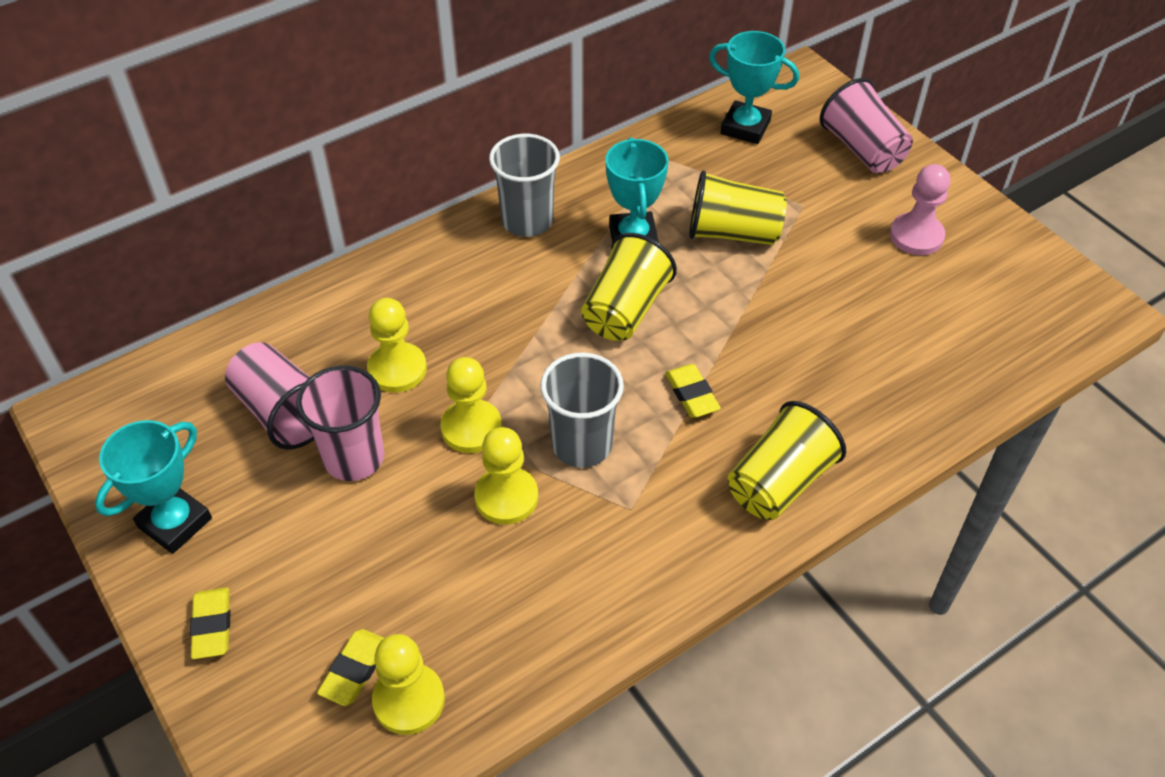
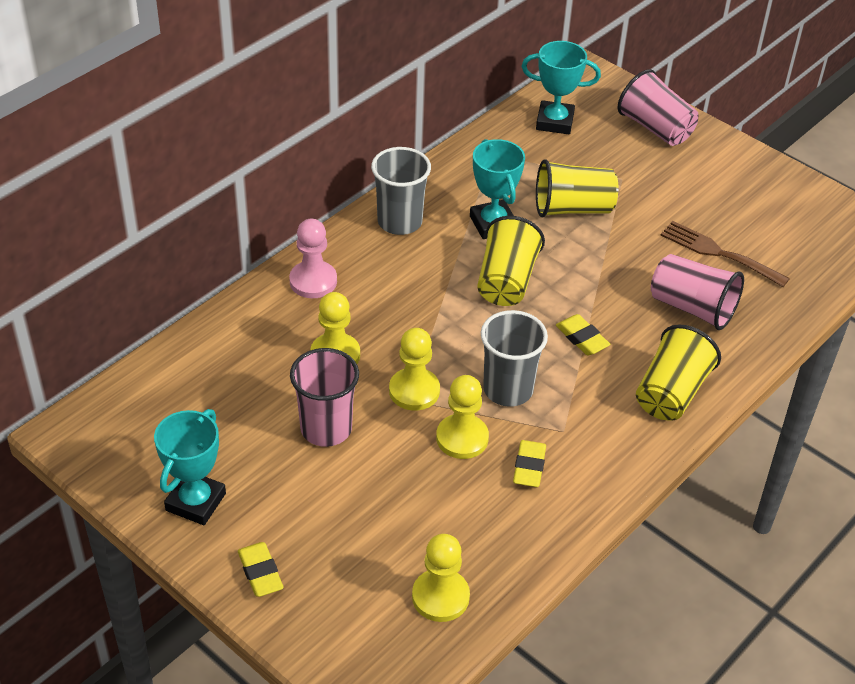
camera: 15 degrees left, 5 degrees down
pink cup [225,342,314,450] -> pink cup moved to [651,254,744,330]
yellow eraser [317,629,384,706] -> yellow eraser moved to [513,440,546,487]
pink pawn [890,164,951,255] -> pink pawn moved to [289,219,337,298]
none -> brown fork [661,221,790,287]

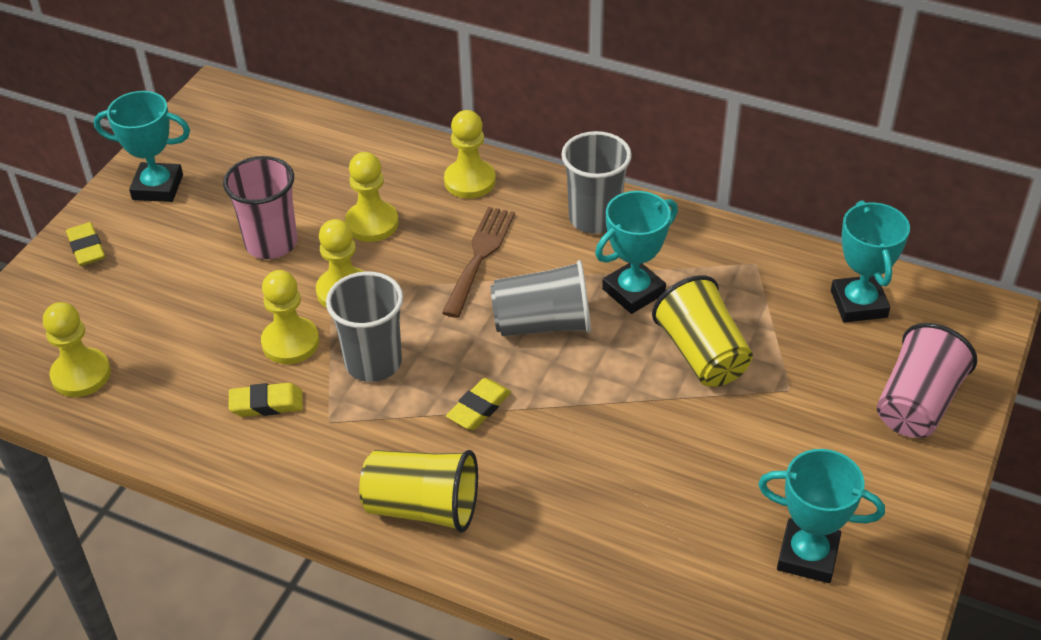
camera: 75 degrees right, 0 degrees up
yellow eraser [238,542,283,597] -> yellow eraser turned 75 degrees counterclockwise [66,222,105,266]
pink pawn [289,219,337,298] -> yellow pawn [444,110,496,198]
yellow cup [477,216,545,306] -> grey cup [491,260,591,336]
pink cup [651,254,744,330] -> none
brown fork [661,221,790,287] -> brown fork moved to [442,207,515,318]
none -> turquoise trophy [758,449,885,583]

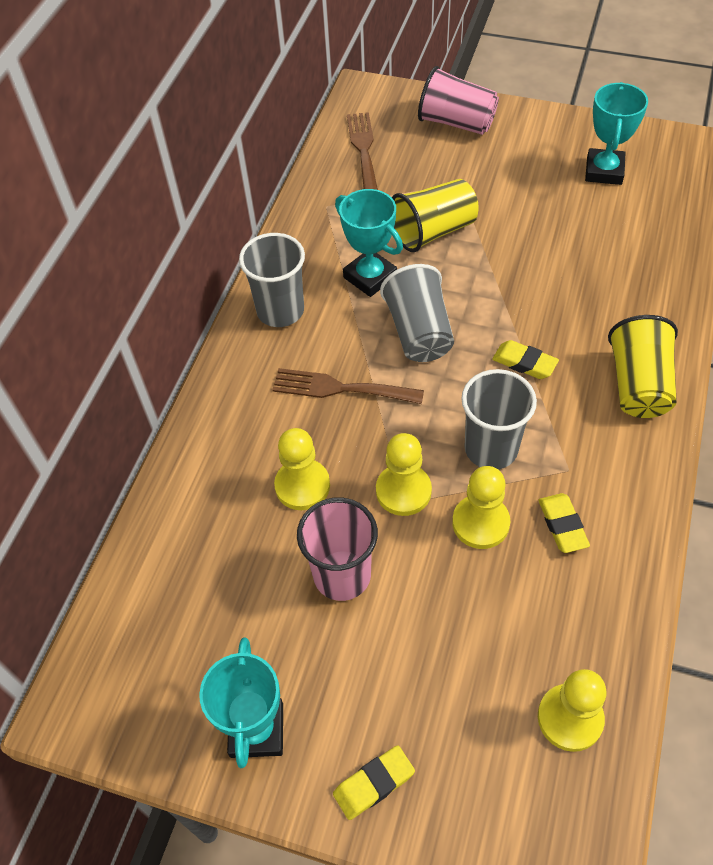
camera: 95 degrees left, 10 degrees up
yellow pawn [444,110,496,198] -> none
turquoise trophy [831,200,910,323] -> brown fork [347,112,378,190]

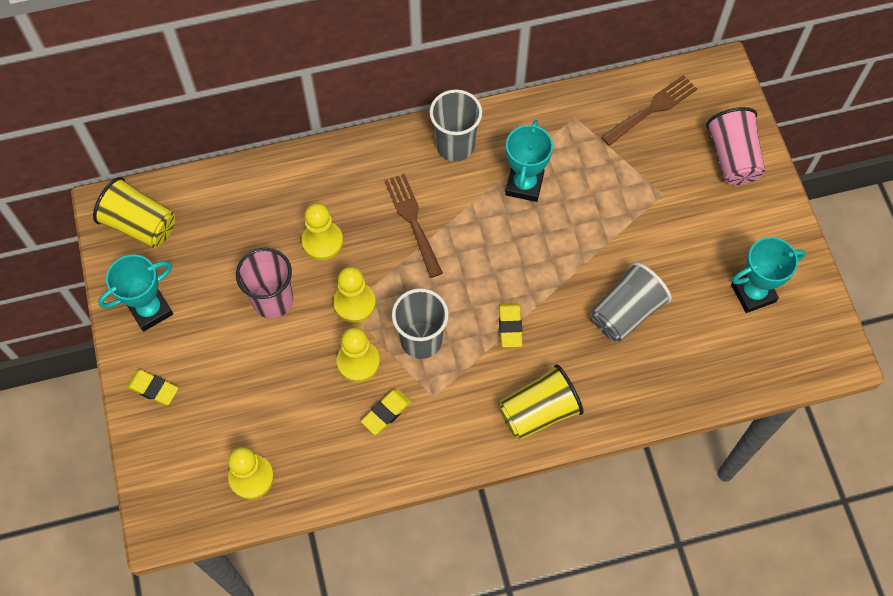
camera: 55 degrees right, 10 degrees up
grey cup [380,264,454,362] -> grey cup moved to [591,262,672,342]
yellow cup [392,179,479,252] -> yellow cup moved to [93,177,175,248]

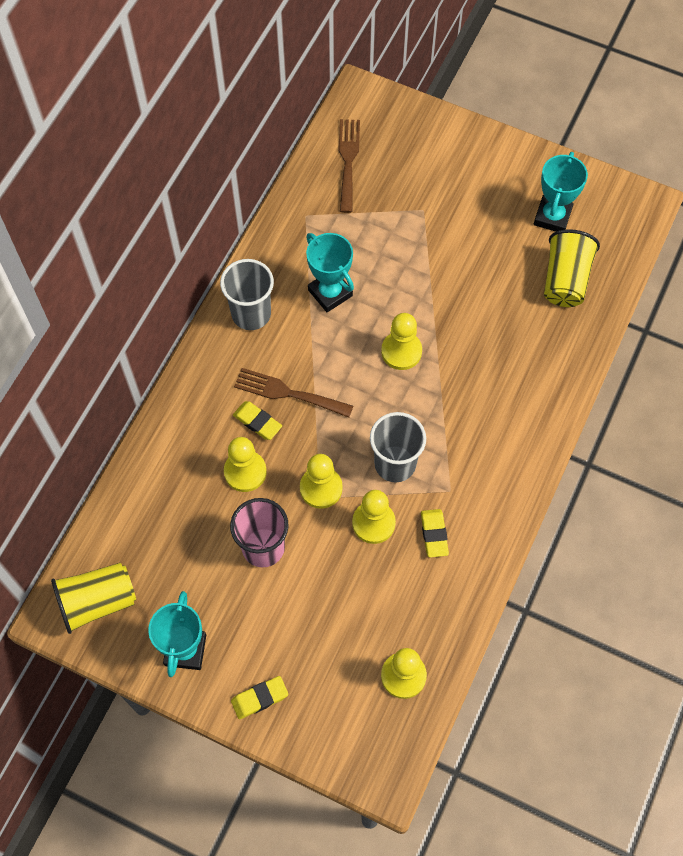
camera: 50 degrees left, 0 degrees up
yellow eraser [499,303,523,347] -> yellow eraser moved to [233,401,282,440]
yellow cup [499,364,584,440] -> yellow cup moved to [544,229,600,307]
grey cup [591,262,672,342] -> none
pink cup [706,107,765,185] -> none
none -> yellow pawn [381,313,422,370]

